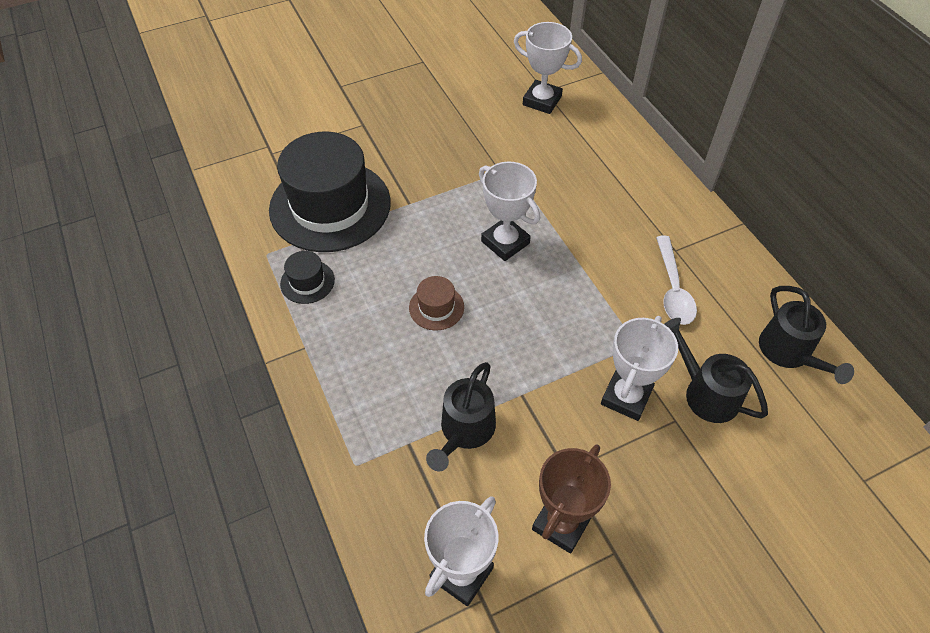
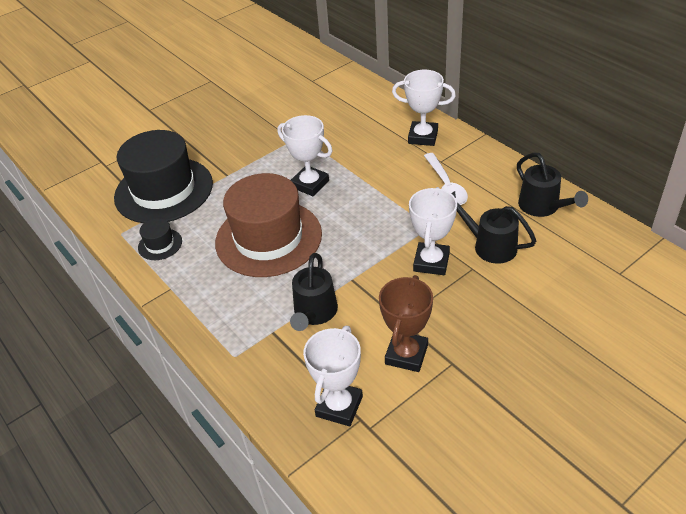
camera: 10 degrees left, 10 degrees down
brown hat [409,276,464,331] -> brown hat [215,173,322,277], size x2.41
white trophy [514,22,582,114] -> white trophy moved to [392,70,456,146]

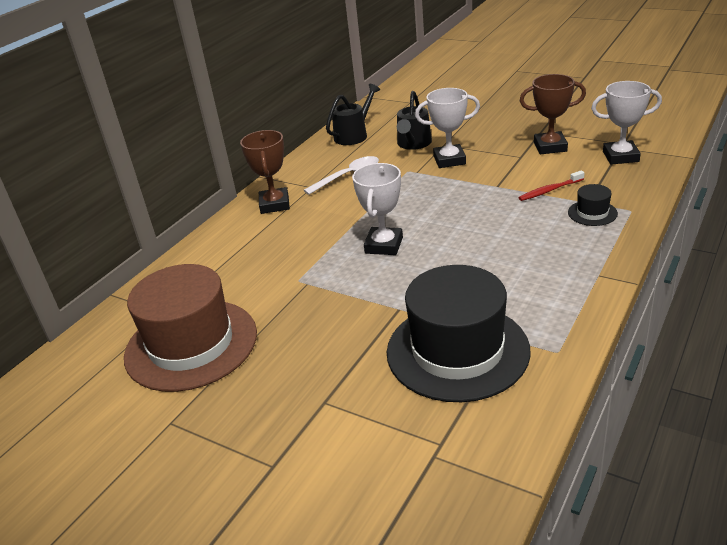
camera: 110 degrees left, 10 degrees down
black hat [138,218,182,260] -> black hat moved to [568,184,618,226]
brown hat [215,173,322,277] -> brown hat moved to [124,264,257,392]
black watering can [290,253,338,331] -> red toothbrush [518,170,584,201]
white trophy [392,70,456,146] -> brown trophy [240,130,290,214]

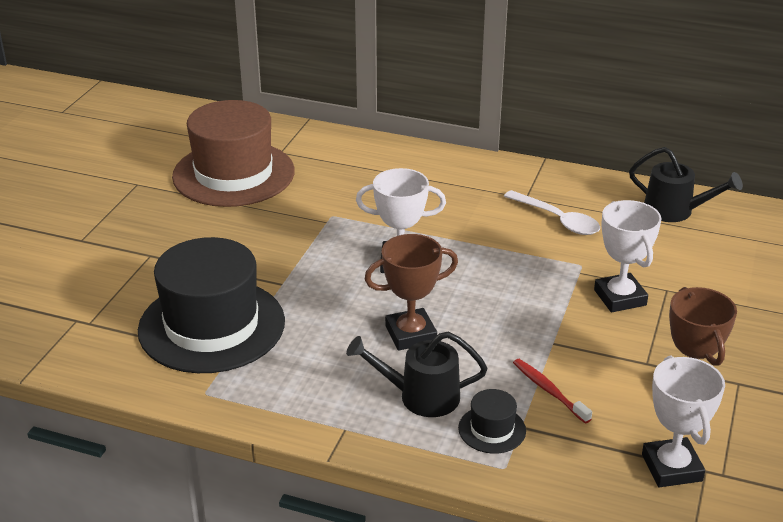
camera: 75 degrees right, 0 degrees up
brown trophy [240,130,290,214] -> brown trophy moved to [365,234,458,351]
black watering can [397,91,432,150] -> black watering can moved to [346,331,487,417]

